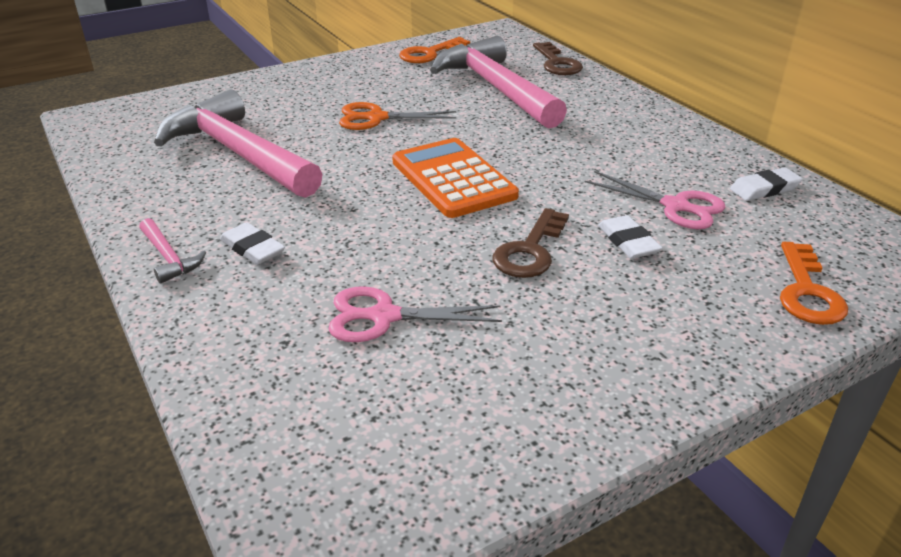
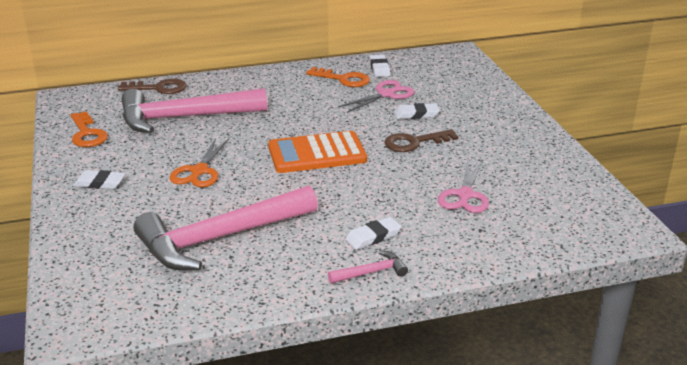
camera: 75 degrees left, 5 degrees down
brown key [493,208,569,278] -> brown key turned 120 degrees clockwise [384,129,458,152]
orange key [780,242,848,325] -> orange key moved to [306,67,370,87]
none -> white eraser [73,170,126,189]

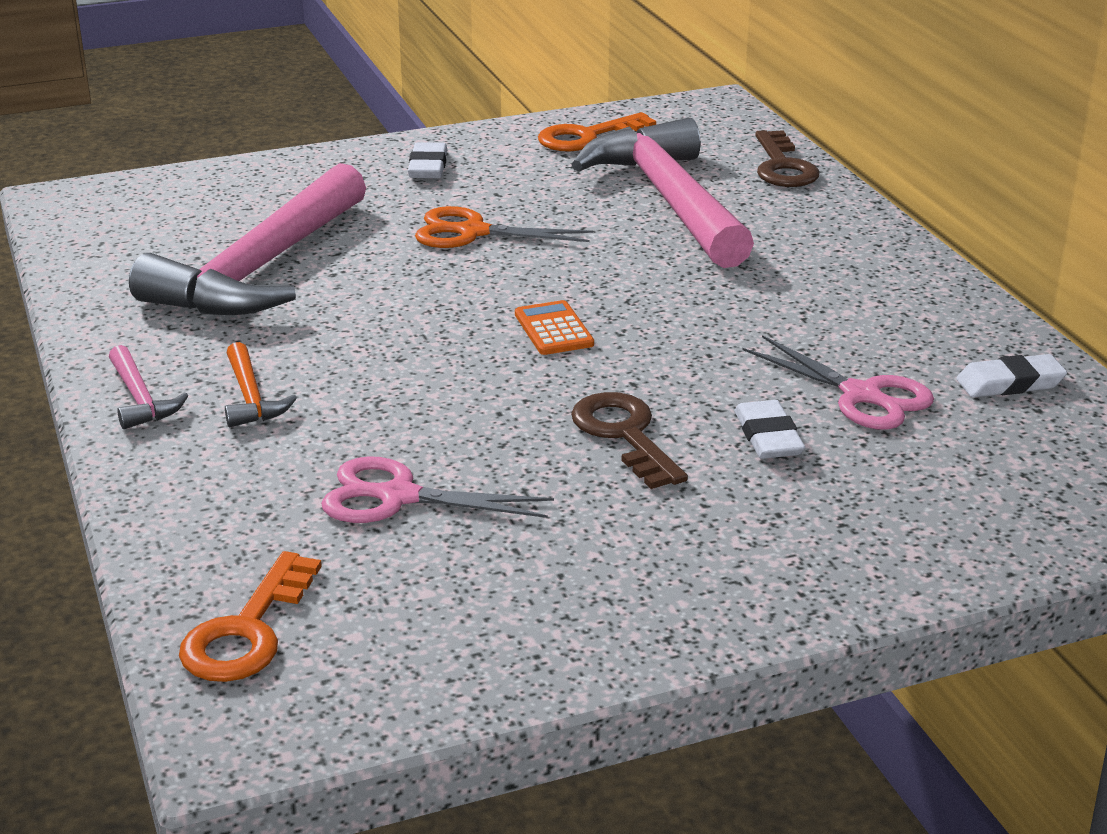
camera: 85 degrees right, 0 degrees up
pink hammer [133,185,318,270] -> pink hammer turned 120 degrees counterclockwise [129,163,366,315]
orange calculator [268,131,367,173] -> orange calculator [515,300,594,355], size x0.49
orange key [306,67,370,87] -> orange key moved to [179,551,322,682]
white eraser [345,217,402,250] -> orange hammer [225,342,297,427]

